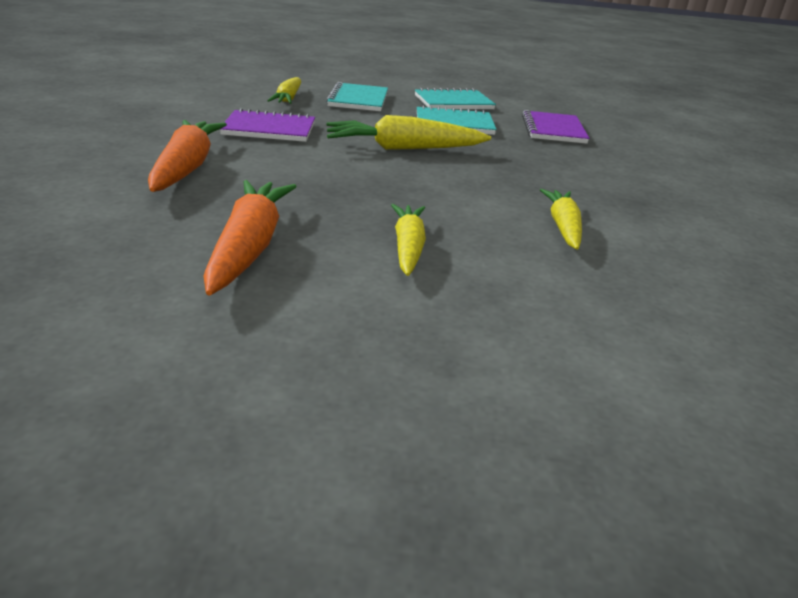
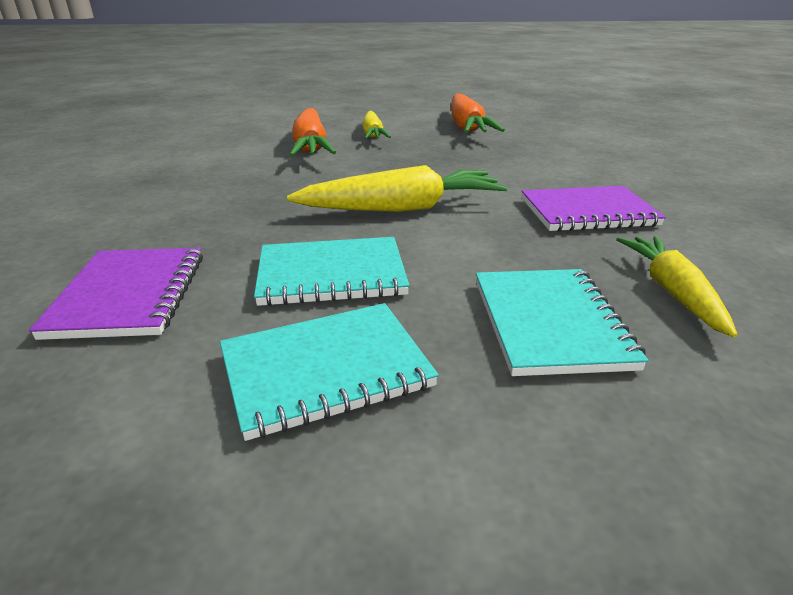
camera: 175 degrees right, 0 degrees up
orange carrot [148,120,227,192] -> orange carrot moved to [290,108,336,156]
yellow carrot [540,189,582,250] -> none

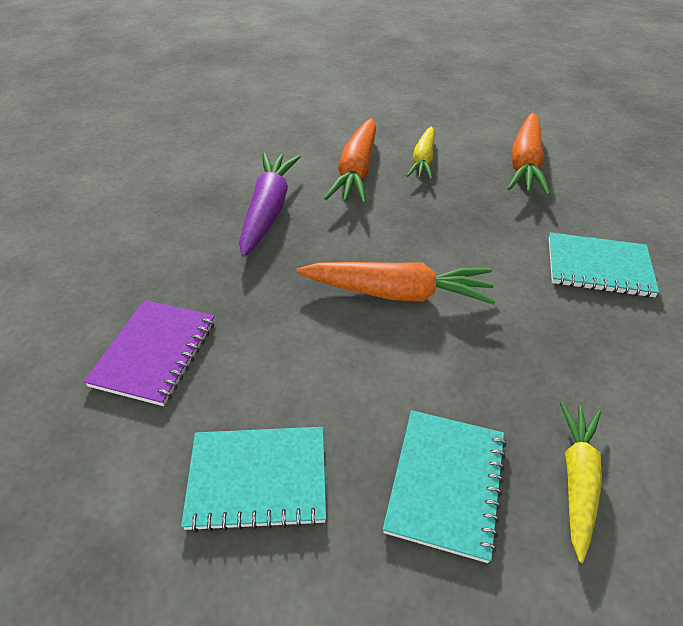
camera: 20 degrees right, 15 degrees up
turquoise notebook [254,237,410,306] -> turquoise notebook moved to [549,232,659,298]
yellow carrot [287,165,507,212] -> orange carrot [297,262,496,305]
purple notebook [522,186,666,232] -> none
none -> purple carrot [239,153,301,257]

